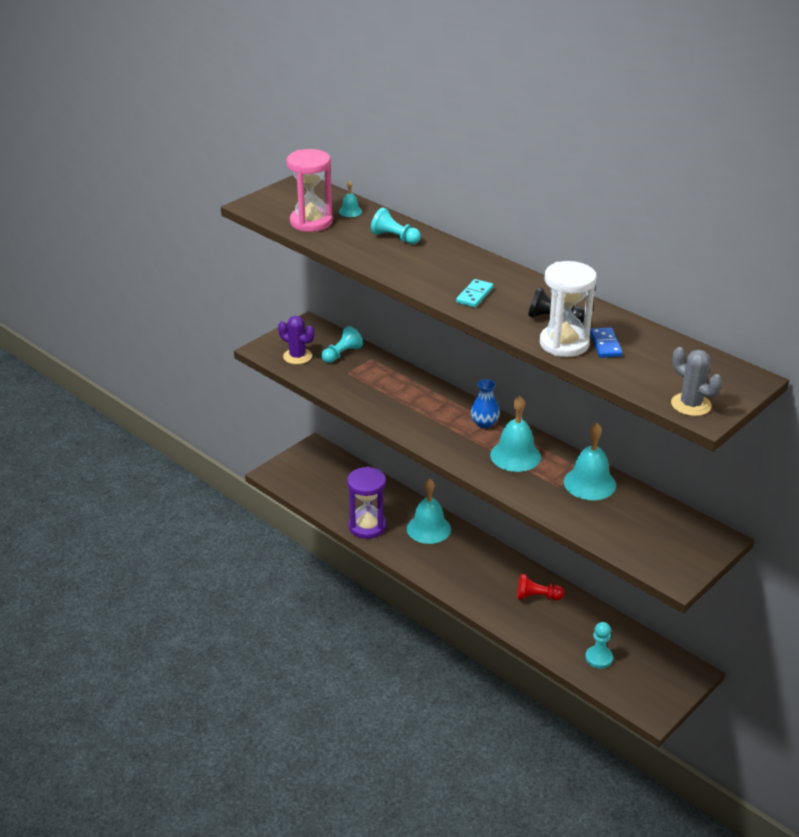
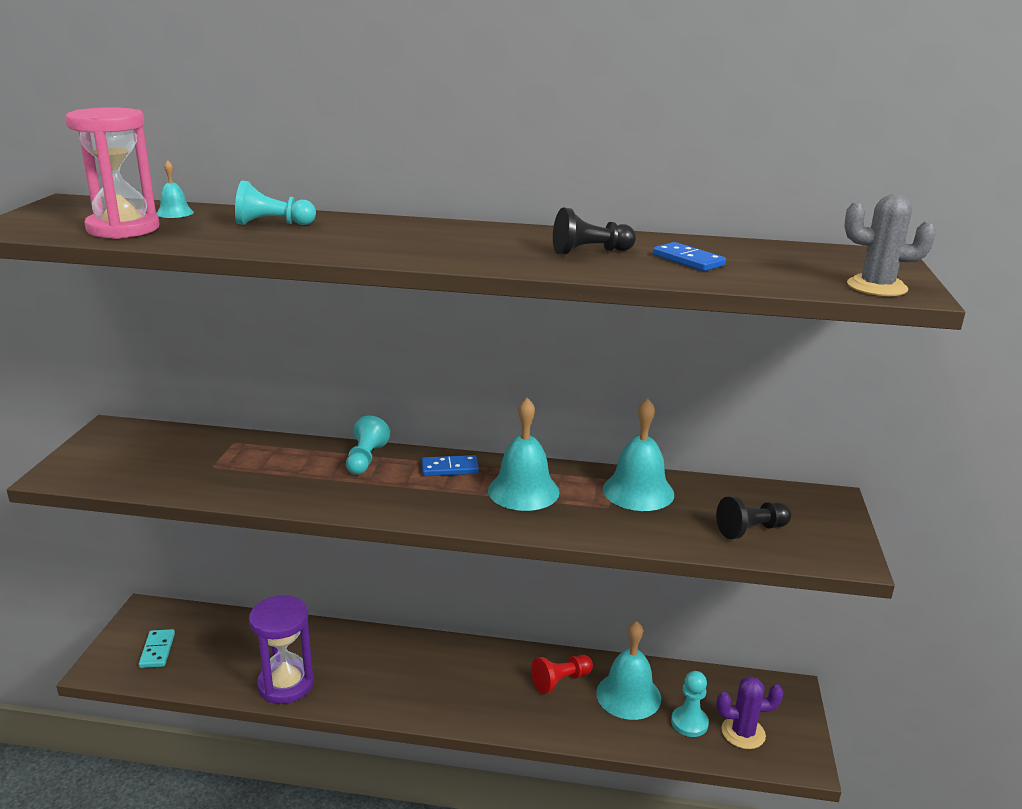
camera: 35 degrees left, 10 degrees down
purple cactus [278,316,314,364] -> purple cactus moved to [716,676,784,749]
turquoise pawn [321,326,363,363] -> turquoise pawn moved to [346,415,390,475]
turquoise bell [407,479,451,544] -> turquoise bell moved to [596,621,661,720]
turquoise domino [456,279,494,307] -> turquoise domino moved to [139,629,175,668]
blue vase [471,379,500,428] -> blue domino [421,455,479,476]
white hourglass [540,261,596,357] -> none
none -> black pawn [716,496,792,539]

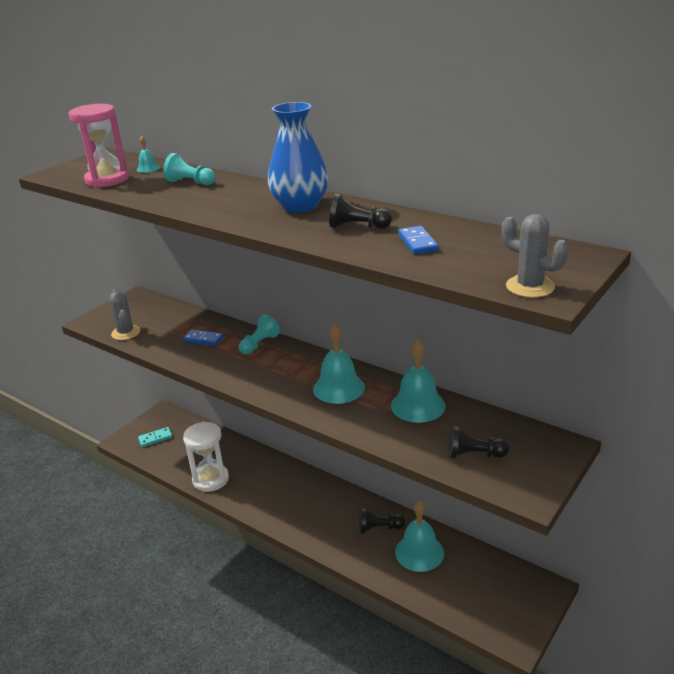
camera: 30 degrees right, 5 degrees up
turquoise domino [139,629,175,668] -> turquoise domino turned 45 degrees clockwise [138,427,173,447]
purple hourglass [249,595,314,704] -> white hourglass [183,422,229,492]
blue domino [421,455,479,476] -> blue domino moved to [183,329,224,346]
red pawn [531,655,593,694] -> black pawn [359,507,405,534]
turquoise pawn [671,671,709,737] -> none
purple cactus [716,676,784,749] -> none
none -> grey cactus [109,290,140,340]
none -> blue vase [268,102,329,213]

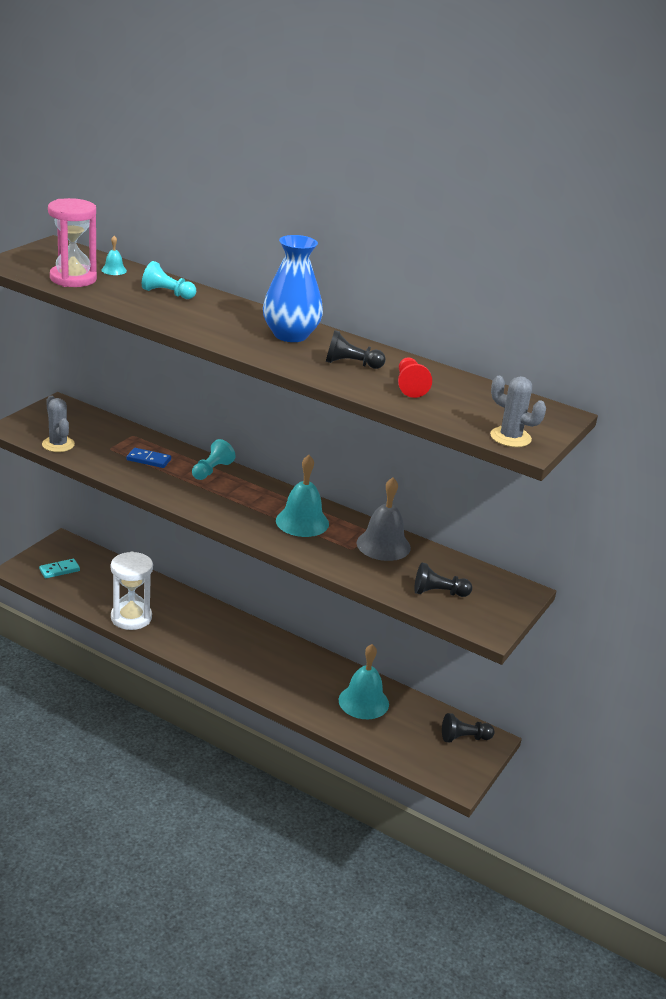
camera: 10 degrees left, 0 degrees up
black pawn [359,507,405,534] -> black pawn moved to [442,713,495,743]
turquoise bell [391,339,446,423] -> grey bell [356,478,411,561]
blue domino [398,226,439,254] -> red pawn [398,358,432,398]

